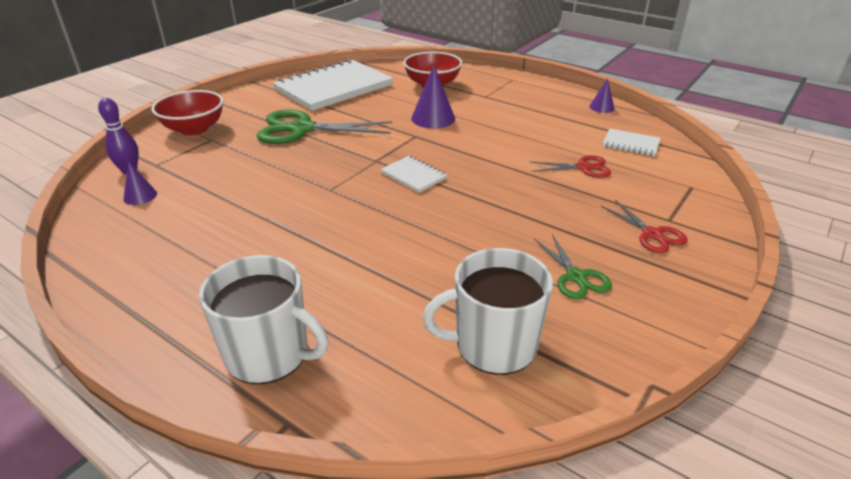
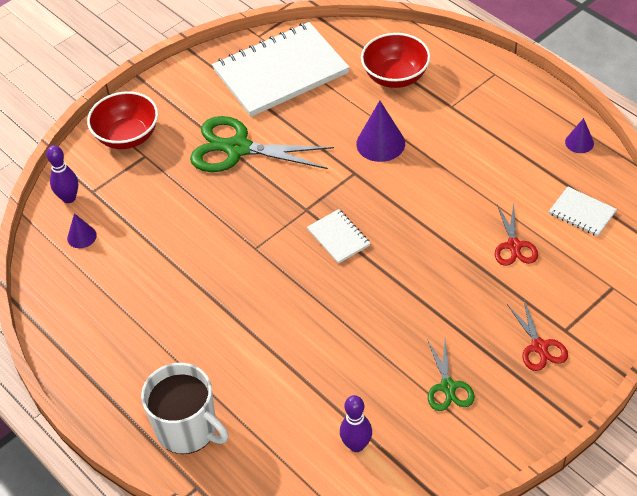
camera: 15 degrees right, 15 degrees up
white mug [423,248,553,375] -> purple bowling pin [340,395,372,452]
red scissors [530,155,611,178] -> red scissors turned 75 degrees clockwise [495,203,538,266]

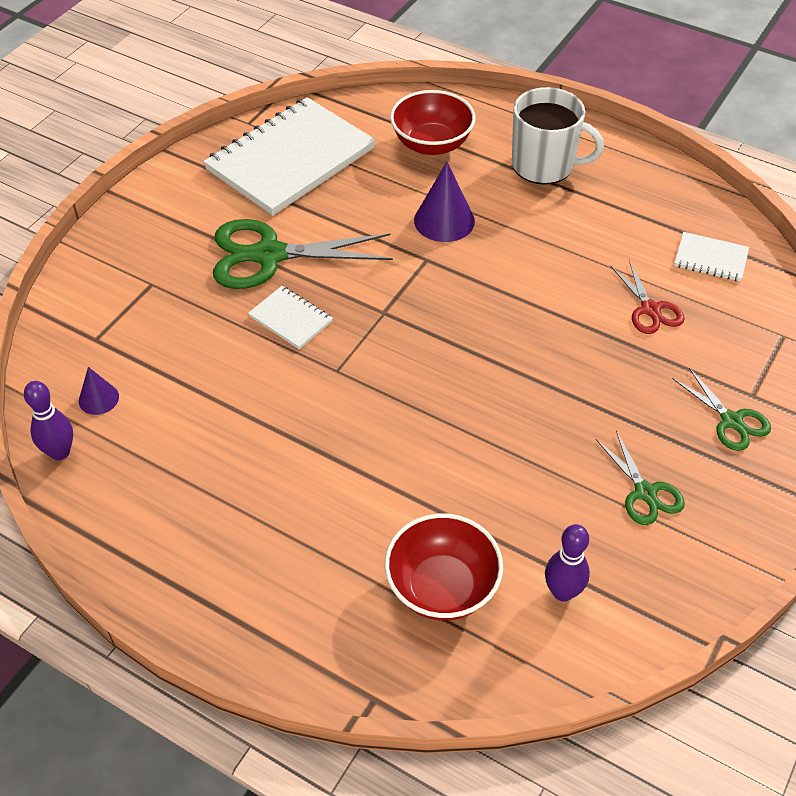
camera: 20 degrees left, 0 degrees up
purple bowling pin [46,145,78,203] -> purple bowling pin moved to [24,381,73,460]
red bowl [87,91,158,149] -> red bowl moved to [385,514,503,621]
white mug [141,363,228,454] -> white mug moved to [512,87,604,185]
white notebook [307,209,371,264] -> white notebook moved to [248,286,333,349]
red scissors [507,298,568,371] -> green scissors [672,368,771,451]
purple cone [565,118,594,153] -> none

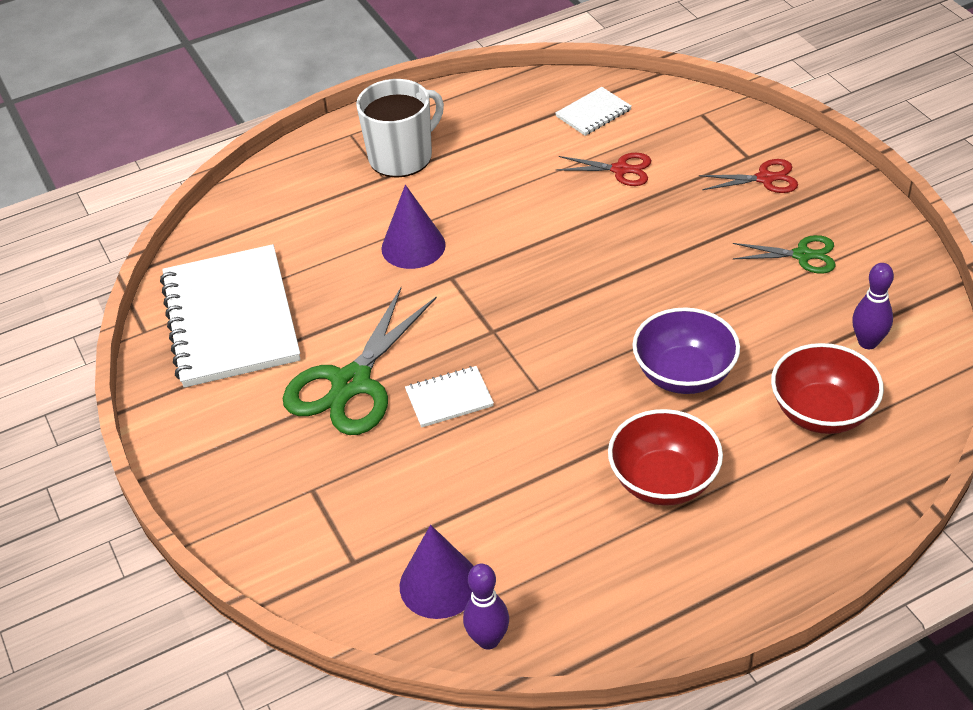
camera: 55 degrees left, 5 degrees down
purple cone [79,367,119,415] -> purple cone [400,525,474,619], size x1.74
red bowl [390,90,475,155] -> red bowl moved to [608,409,723,506]
green scissors [672,368,771,451] -> red scissors [699,159,798,193]
none -> purple bowl [632,307,740,394]

